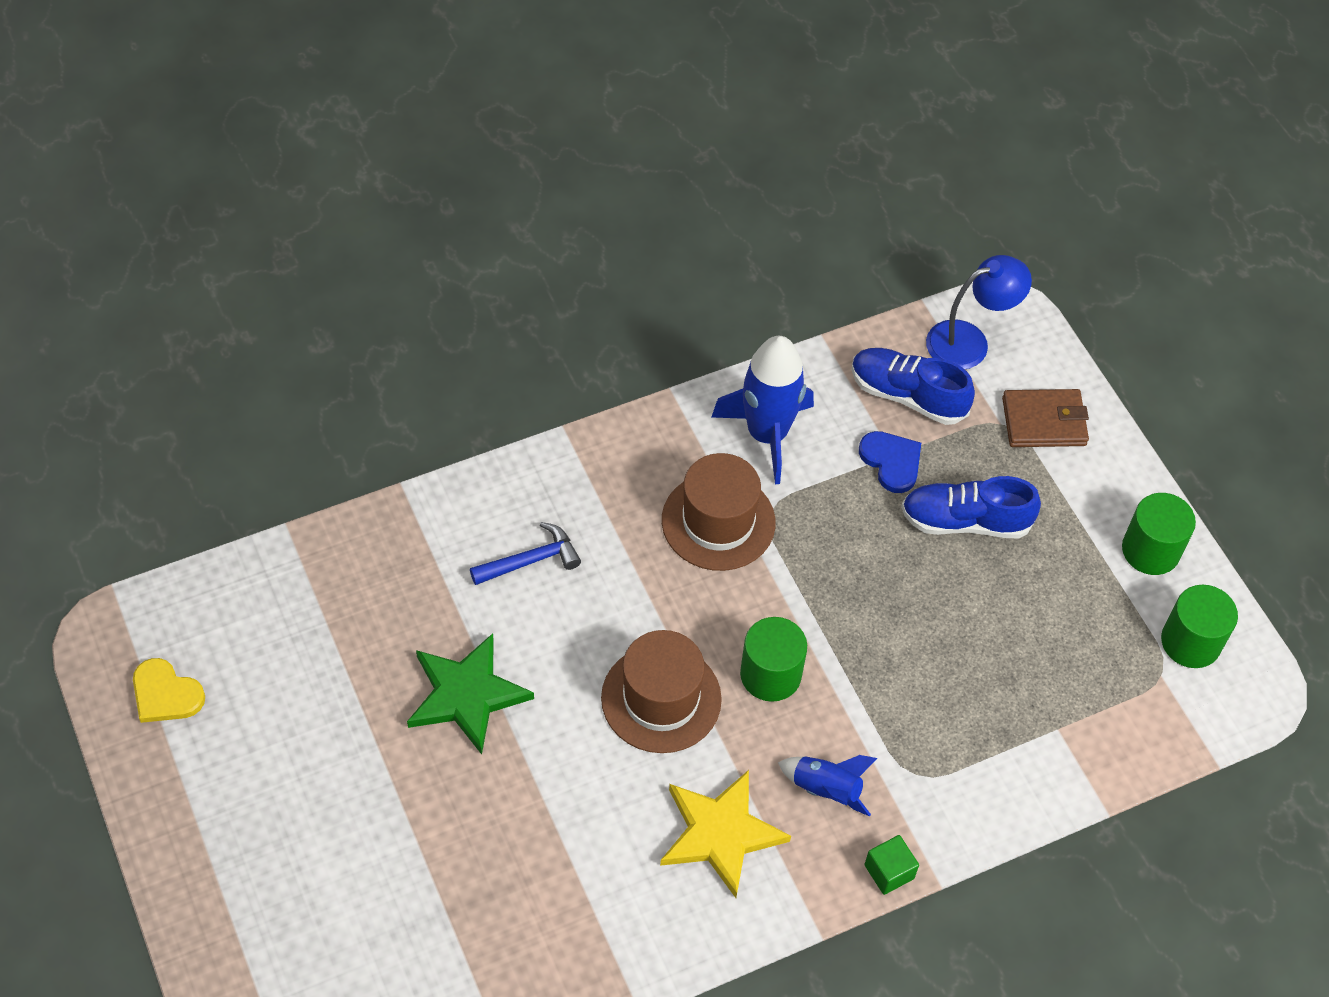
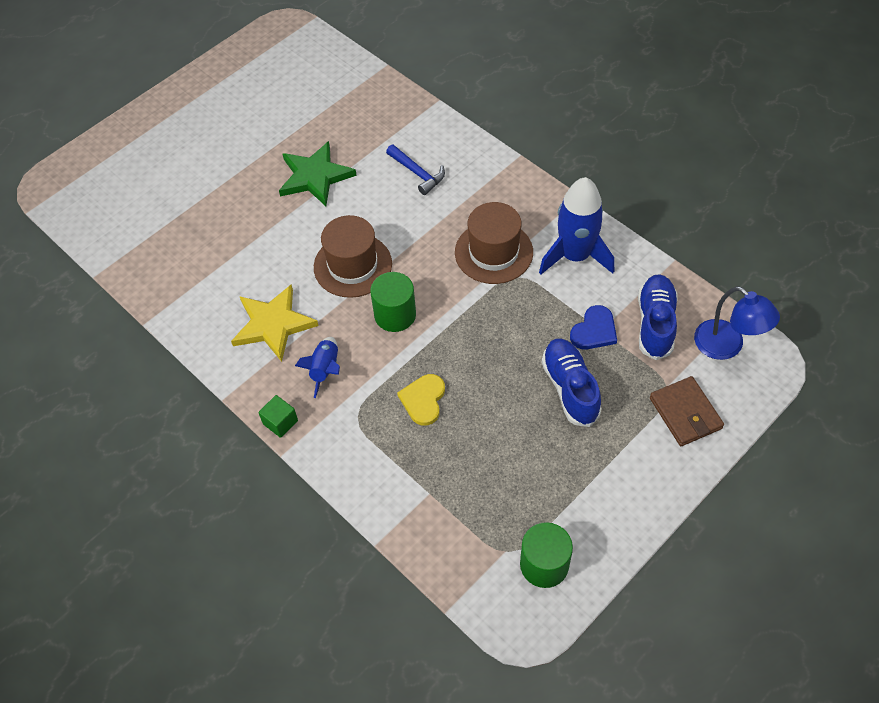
camera: 75 degrees right, 0 degrees up
yellow heart [133,658,205,723] -> yellow heart moved to [397,374,445,426]
green cylinder [1122,493,1196,575] -> none

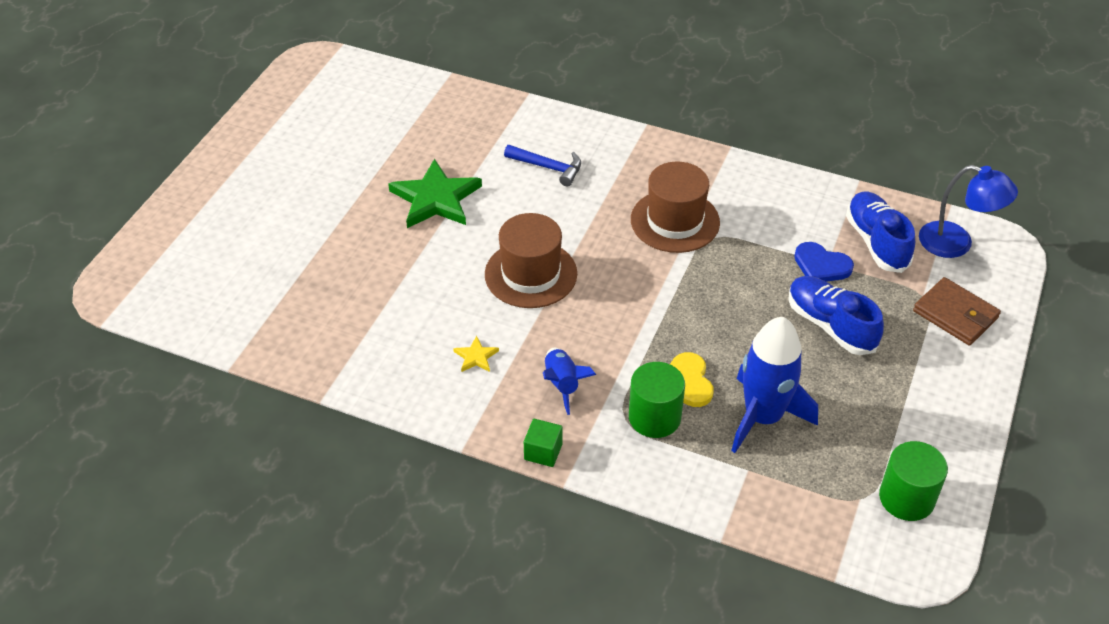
camera: 25 degrees left, 10 degrees down
yellow star [231,284,319,362] -> yellow star [453,336,499,372], size x0.44
green cylinder [370,272,416,332] -> green cylinder moved to [629,362,685,438]
blue rocket [539,177,614,275] -> blue rocket moved to [731,317,818,453]
blue heart [570,305,617,350] -> blue heart turned 105 degrees clockwise [794,242,854,282]

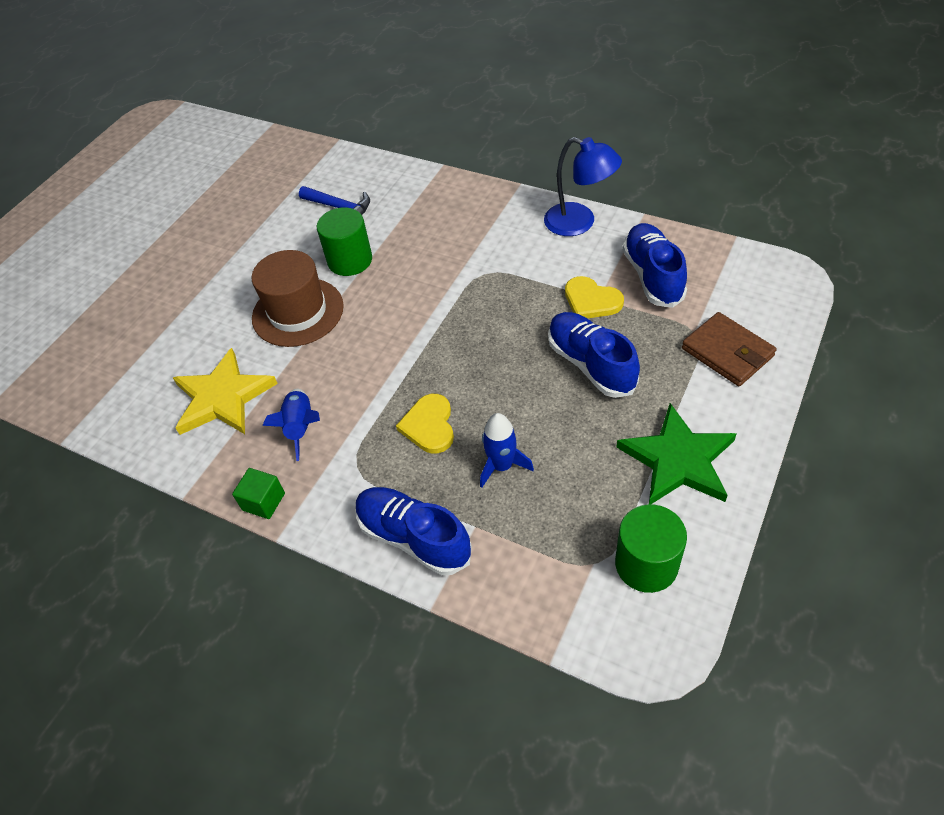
camera: 10 degrees right, 5 degrees up
green star [388,159,482,228] -> green star moved to [616,403,736,505]
yellow star [453,336,499,372] -> yellow star [173,348,278,435], size x2.29
green cylinder [629,362,685,438] -> green cylinder moved to [317,208,372,276]
brown hat [631,162,720,253] -> none
blue rocket [731,317,818,453] -> blue rocket [480,413,534,488], size x0.55
blue heart [794,242,854,282] -> yellow heart [565,276,624,318]
blue lamp [919,165,1018,258] -> blue lamp moved to [544,137,622,236]
none -> blue shoe [356,487,472,575]

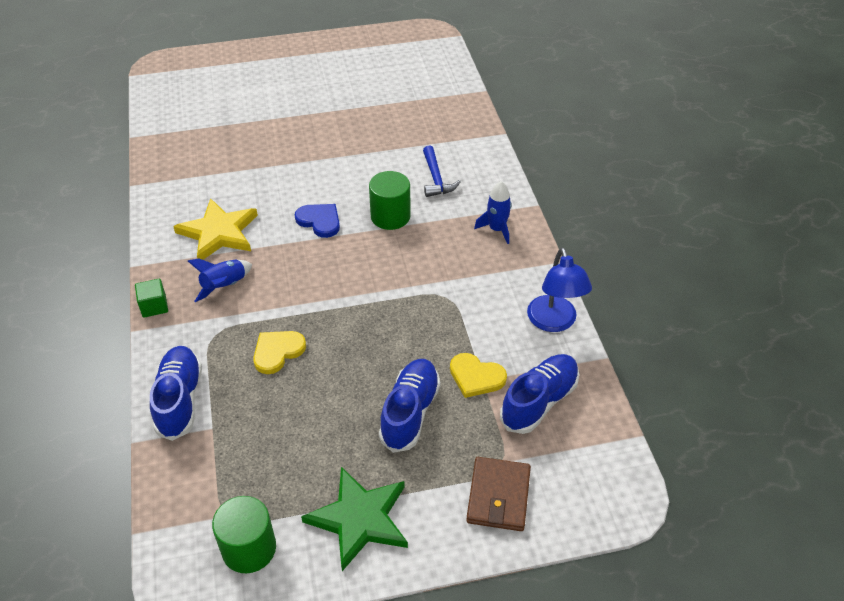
camera: 45 degrees right, 5 degrees down
brown hat [252,250,344,347] -> blue heart [295,204,340,238]
blue rocket [480,413,534,488] -> blue rocket moved to [474,181,512,244]
yellow heart [565,276,624,318] -> yellow heart turned 60 degrees counterclockwise [450,353,507,398]

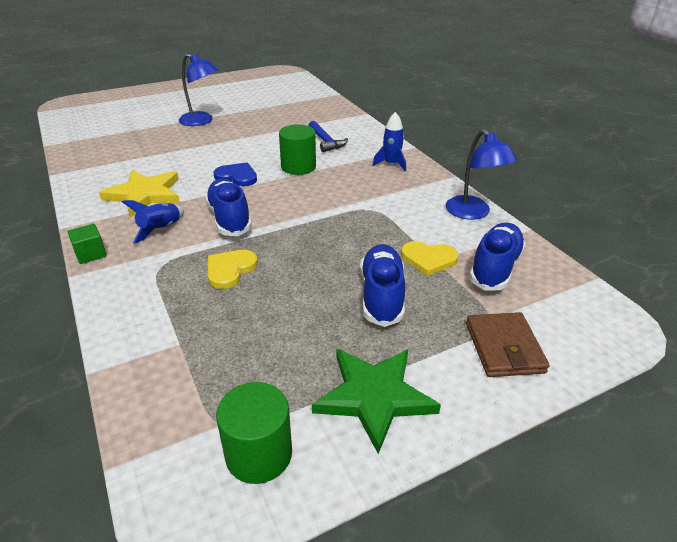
camera: 15 degrees left, 10 degrees down
blue shoe [150,346,202,441] -> blue shoe moved to [205,179,252,236]
none -> blue lamp [179,54,219,126]

